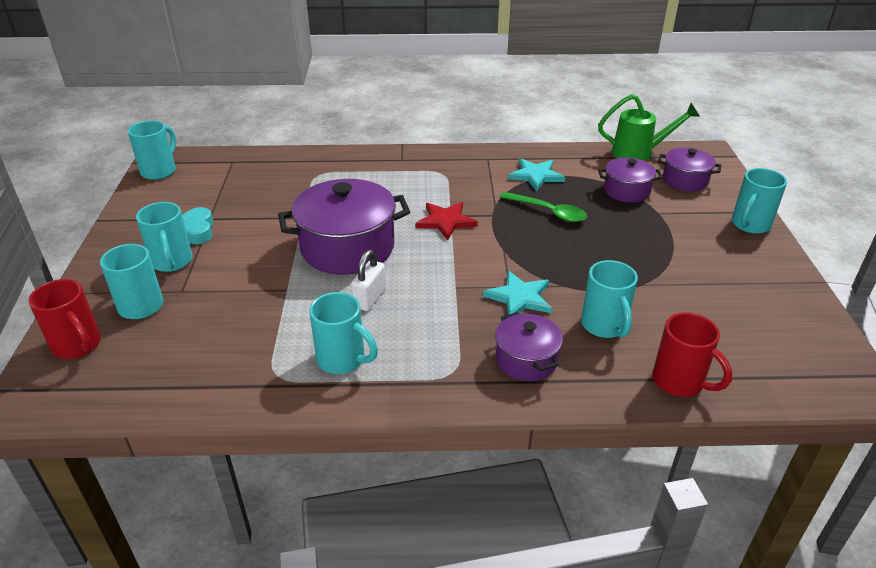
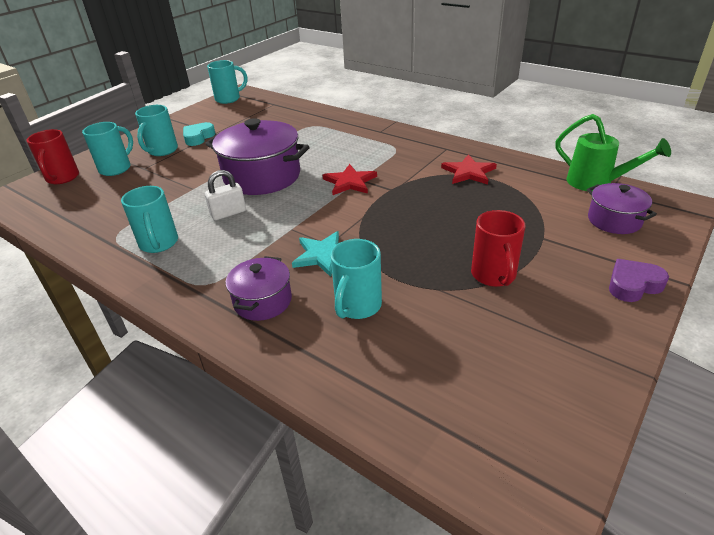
camera: 40 degrees right, 0 degrees up
green spoon [500,192,587,222] -> none
turquoise star [508,159,565,191] -> red star [441,154,497,185]
purple pot [598,157,663,203] -> none
red mug [653,312,732,397] -> red mug moved to [471,210,525,287]
turquoise mug [732,168,787,234] -> purple heart [609,259,669,302]

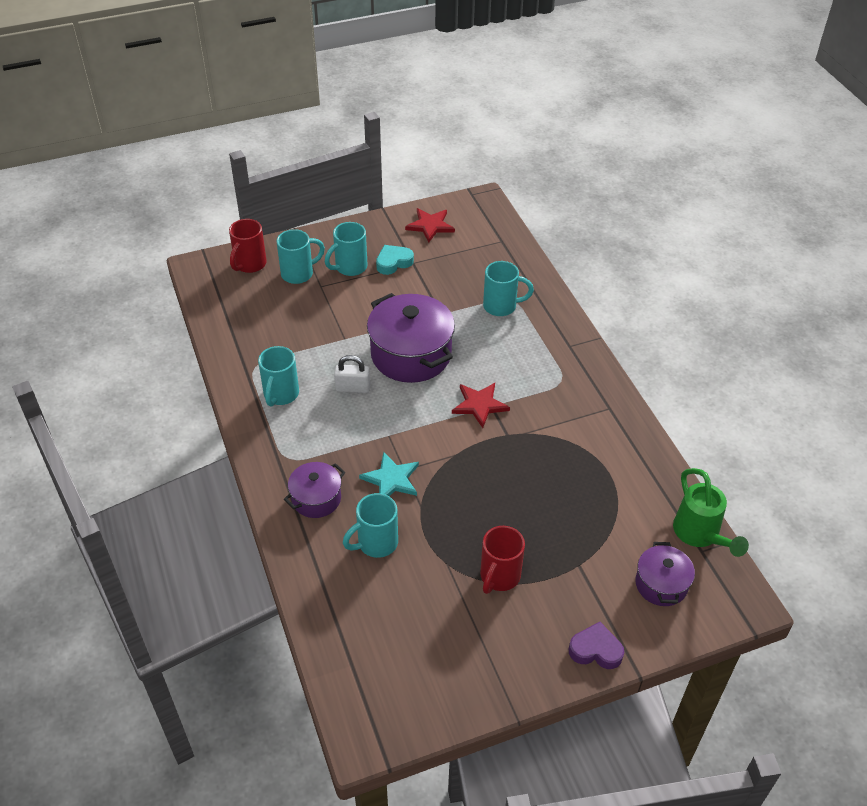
camera: 30 degrees right, 10 degrees up
turquoise mug [207,60,247,104] -> turquoise mug moved to [483,261,534,316]
red star [441,154,497,185] -> red star moved to [405,208,455,242]

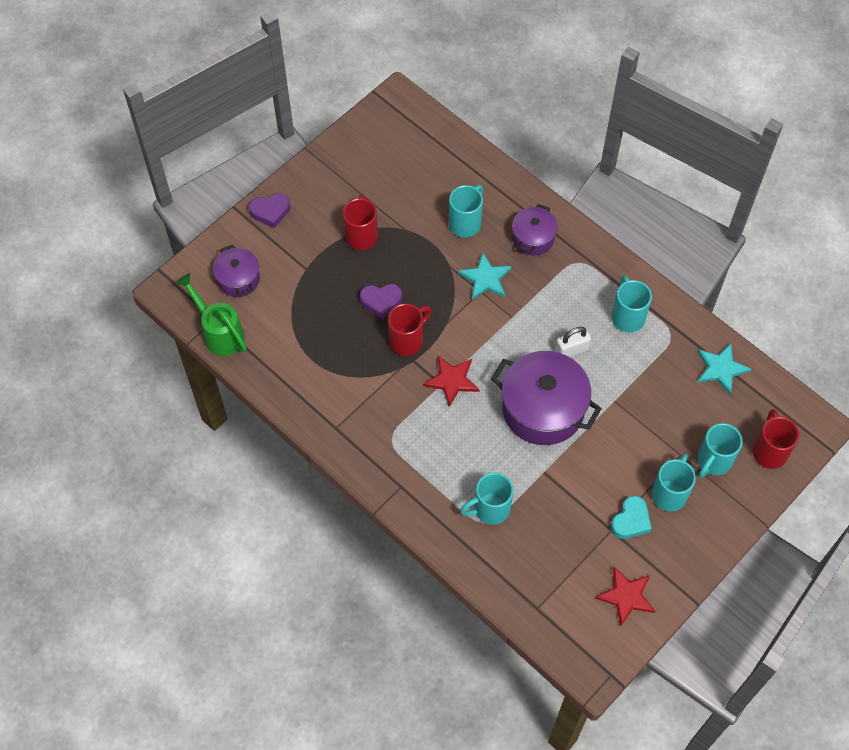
camera: 155 degrees right, 15 degrees up
none -> purple heart [360,284,402,319]
none -> red mug [388,304,431,356]
none -> turquoise star [697,343,752,395]

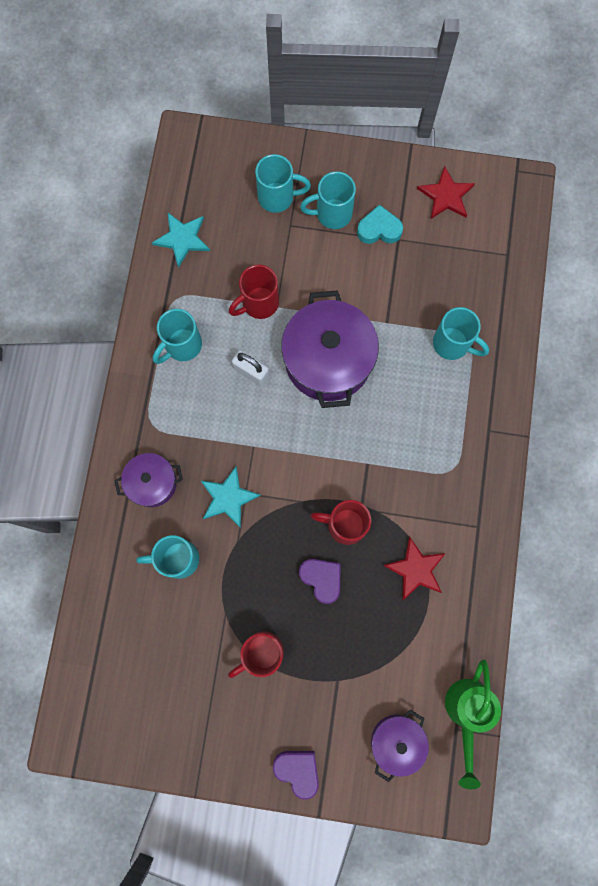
camera: 125 degrees left, 15 degrees up
red star [423,355,480,407] -> red star moved to [383,537,446,600]
red mug [753,409,799,469] -> red mug moved to [229,265,279,319]

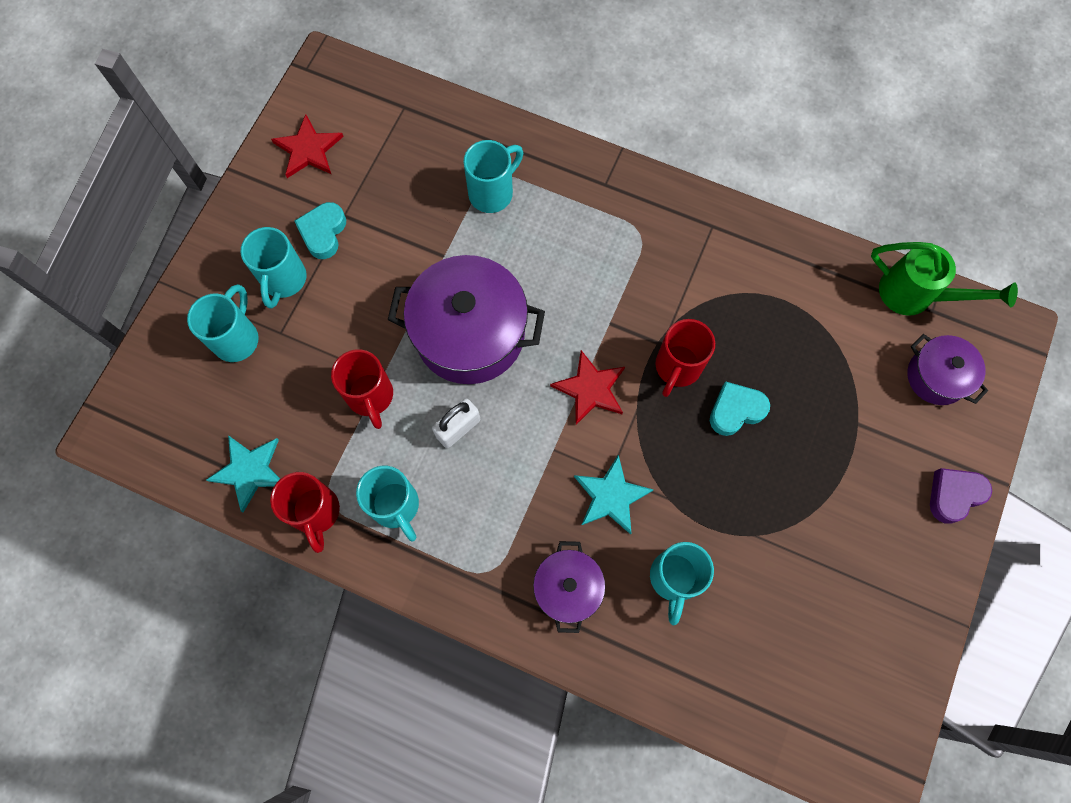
camera: 75 degrees left, 5 degrees down
red mug [228,631,284,678] -> red mug moved to [270,472,340,553]
purple heart [299,559,341,604] -> turquoise heart [710,381,770,436]
red star [383,537,446,600] -> red star moved to [550,350,625,425]

